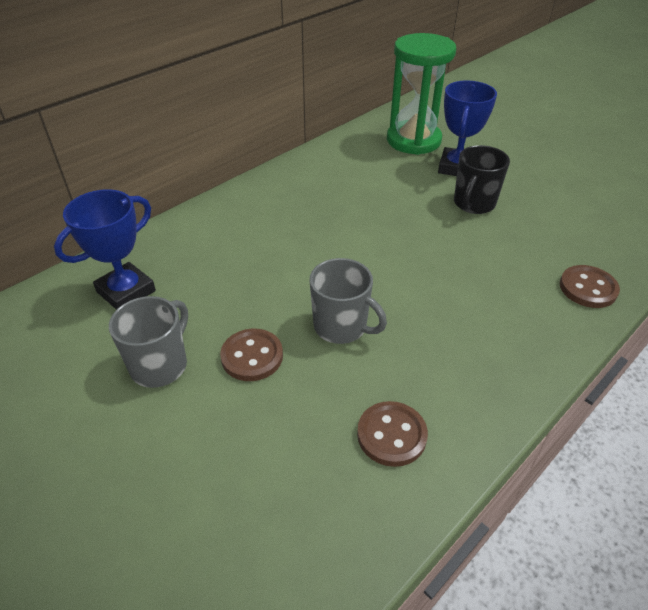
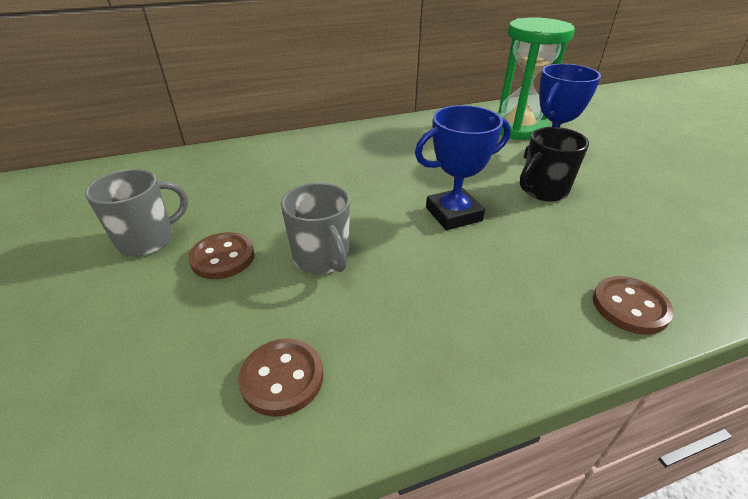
camera: 25 degrees right, 5 degrees down
blue trophy [54,189,156,310] -> blue trophy moved to [415,105,511,230]

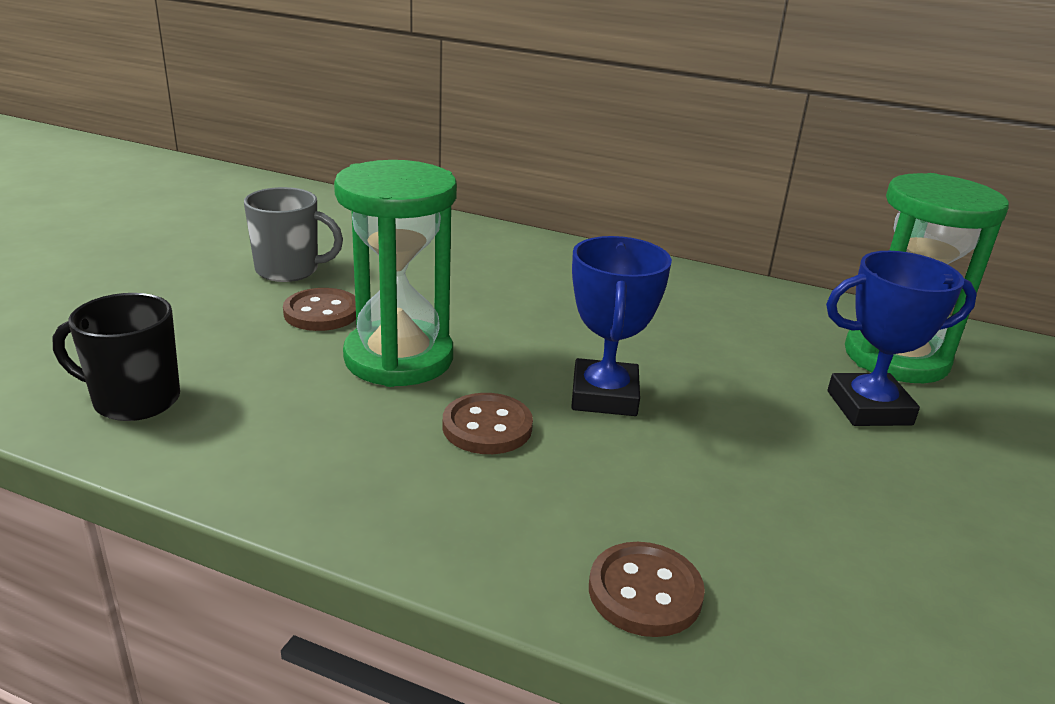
camera: 40 degrees right, 10 degrees down
brown button [238,339,323,417] -> brown button moved to [442,393,533,454]
grey mug [281,183,350,274] -> green hourglass [334,160,457,387]
blue trophy [415,105,511,230] -> blue trophy turned 75 degrees clockwise [571,236,672,416]
black mug [520,127,589,202] -> black mug moved to [53,293,180,421]

